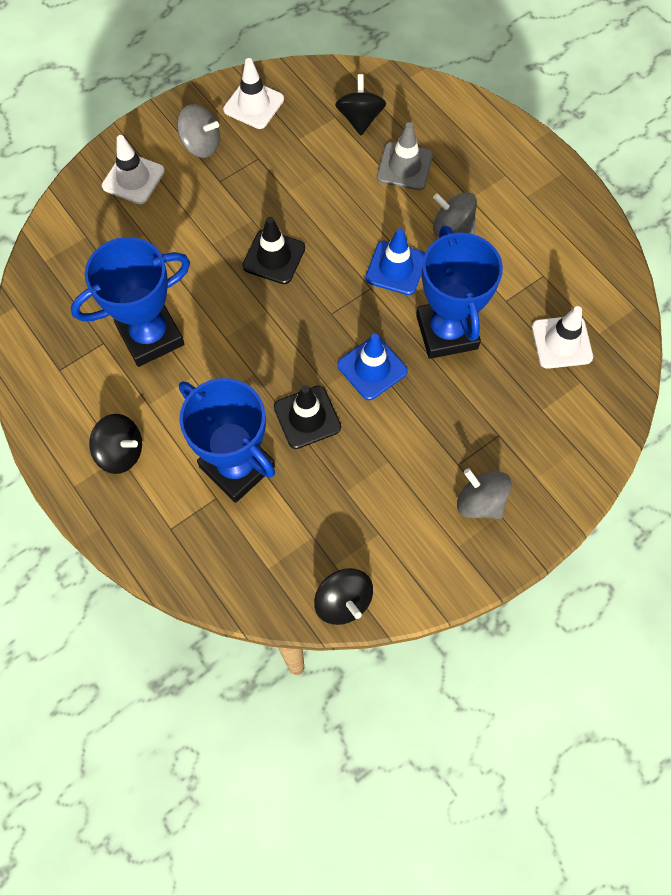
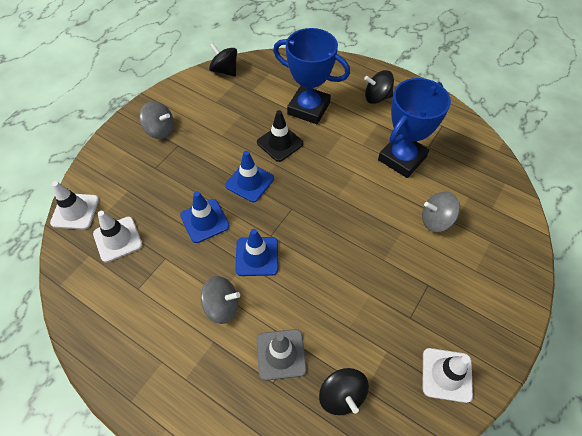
camera: 160 degrees right, 10 degrees down
white traffic cone [102,135,165,204] -> white traffic cone moved to [50,181,99,230]
grey spinning top [177,104,220,158] -> grey spinning top moved to [422,191,460,232]
black traffic cone [242,217,305,284] -> none
blue trophy [416,226,503,359] -> blue traffic cone [180,191,230,243]

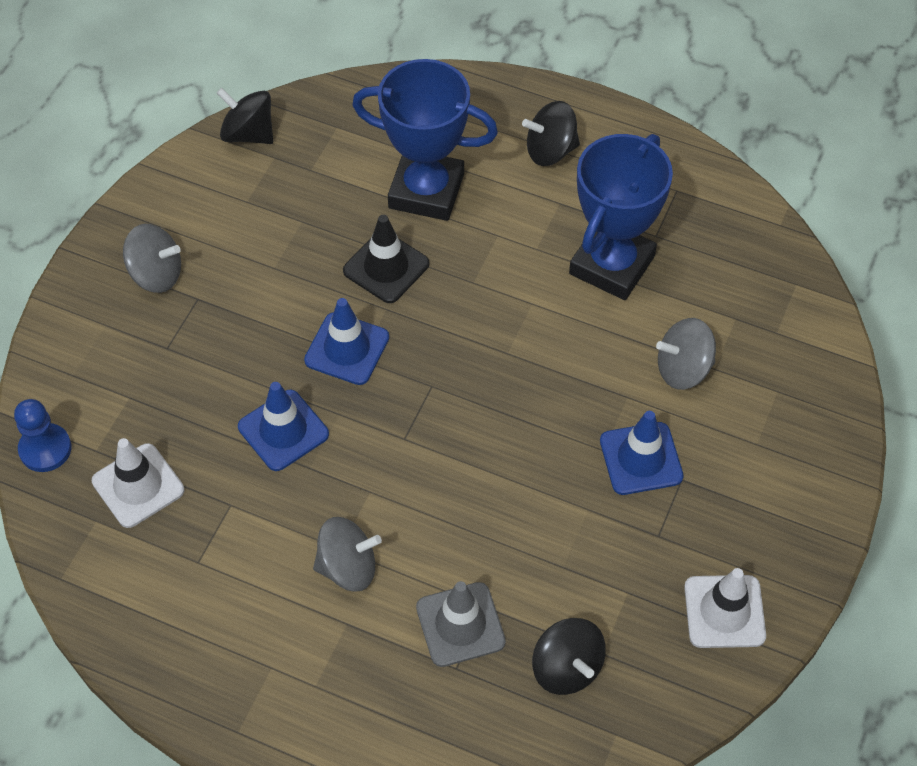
camera: 10 degrees left, 0 degrees up
white traffic cone [50,181,99,230] -> blue pawn [14,399,71,472]
blue traffic cone [235,229,278,276] -> blue traffic cone moved to [600,411,684,495]

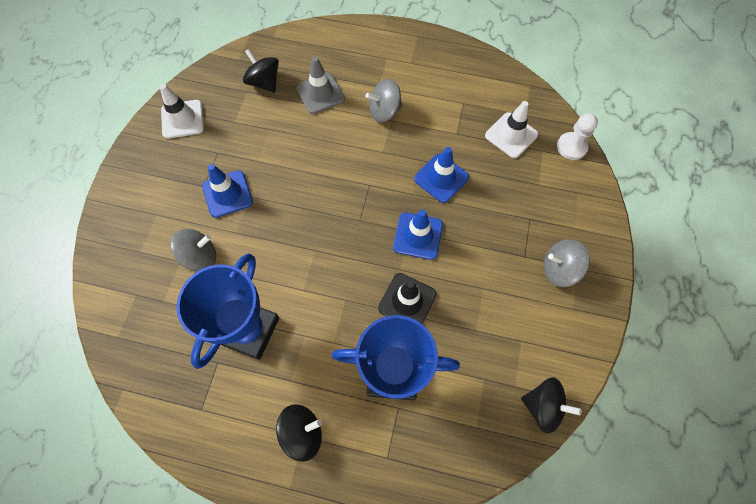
camera: 170 degrees right, 10 degrees up
blue pawn [14,399,71,472] -> white pawn [557,113,598,160]

